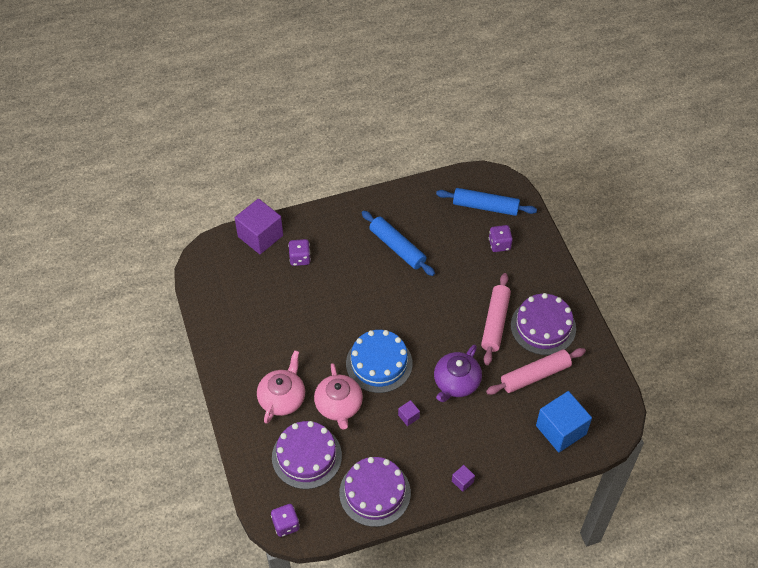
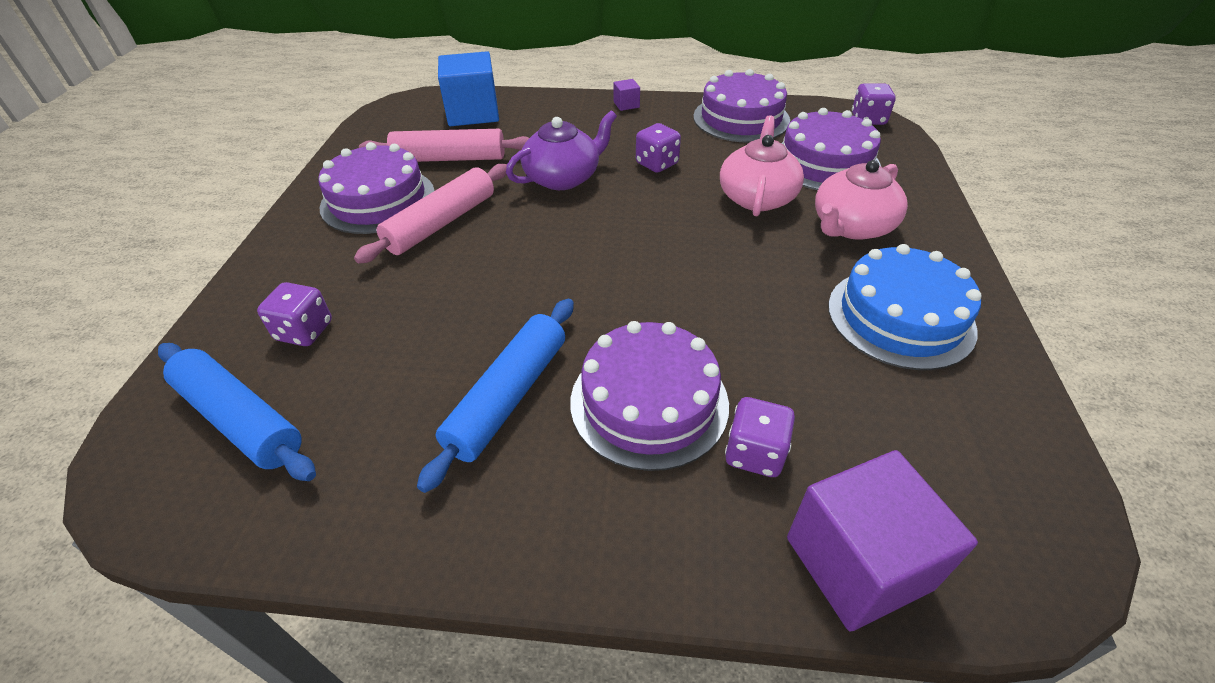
camera: 155 degrees left, 10 degrees down
blue cake [346,330,413,393] -> blue cake moved to [828,244,982,370]
blue rolling pin [362,211,435,276] -> blue rolling pin turned 45 degrees clockwise [417,299,574,493]
purple cube [398,400,420,426] -> purple dice [636,123,681,173]
none -> purple cake [570,321,729,471]

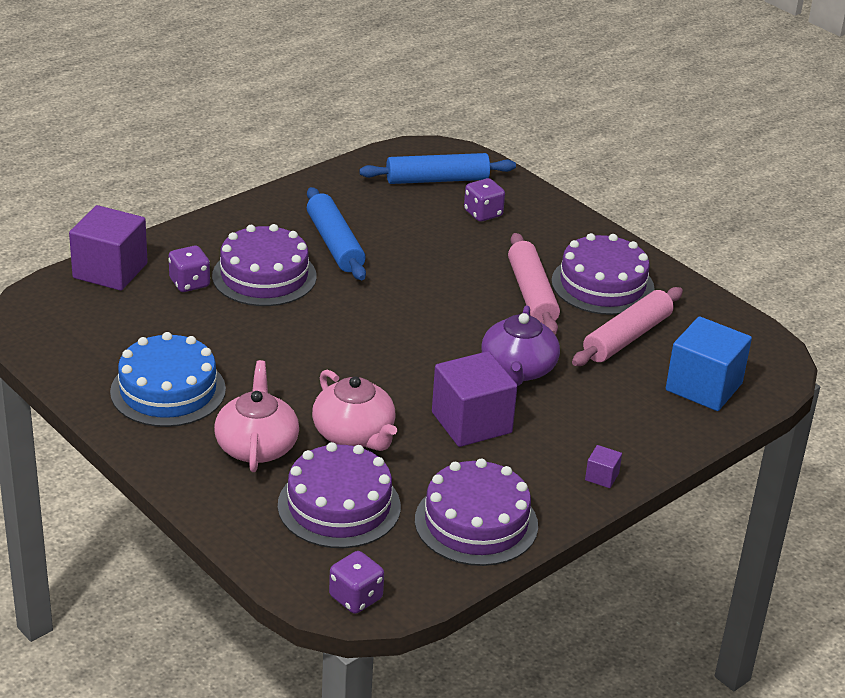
camera: 130 degrees right, 10 degrees down
purple dice [636,123,681,173] -> purple cube [432,351,517,447]

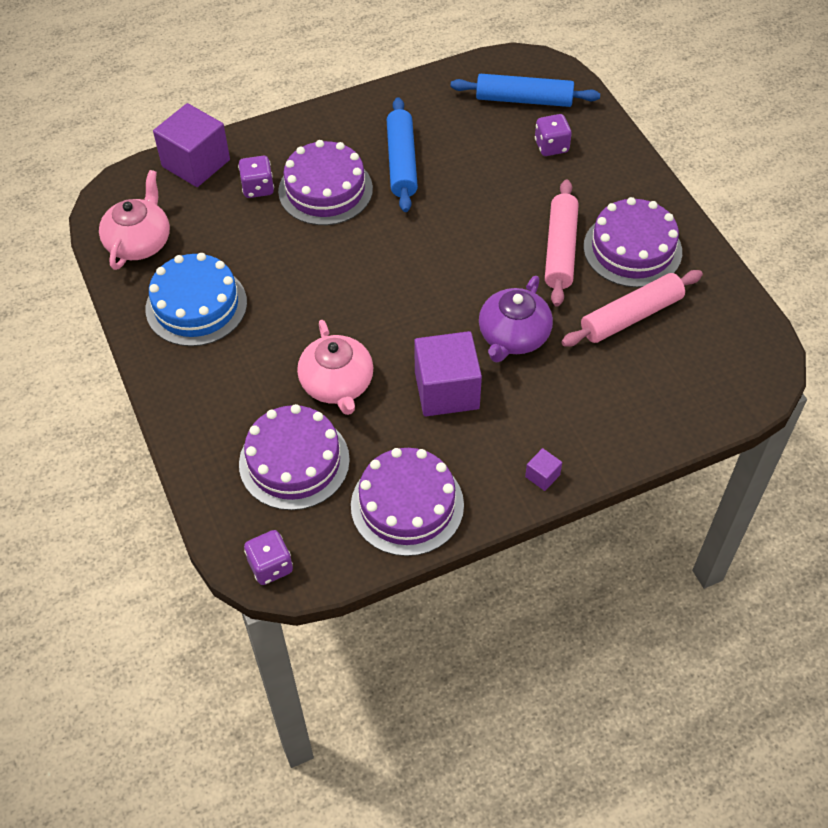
camera: 20 degrees right, 20 degrees up
pink teapot [214,360,299,472] -> pink teapot moved to [99,170,170,270]
blue cube [666,316,752,411] -> none

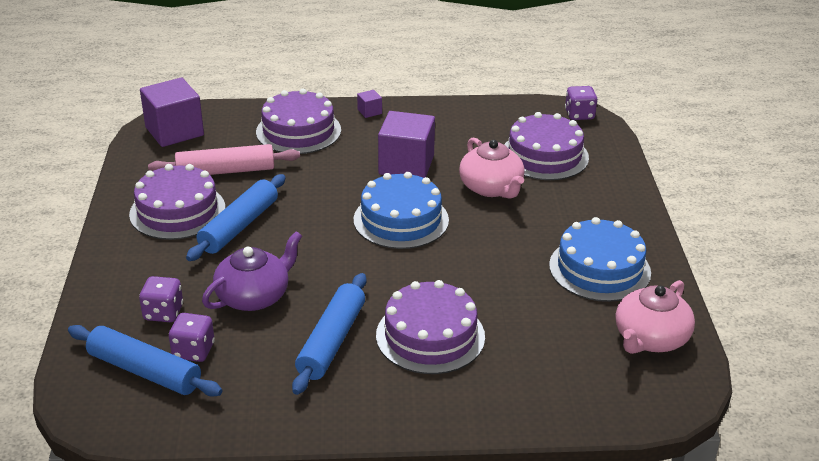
camera: 160 degrees left, 20 degrees down
purple cube [153,103,230,187] -> purple cube moved to [140,78,204,147]
purple dice [238,156,274,198] -> purple dice moved to [169,313,215,362]
pink teapot [297,320,373,415] -> pink teapot turned 150 degrees clockwise [459,137,525,199]
purple cake [351,448,464,556] -> purple cake moved to [256,89,341,154]
purple teapot [479,276,553,363] -> purple teapot moved to [202,231,302,311]
pink rolling pin [545,179,579,307] -> blue rolling pin [186,174,286,261]
none -> blue cake [354,172,449,249]

